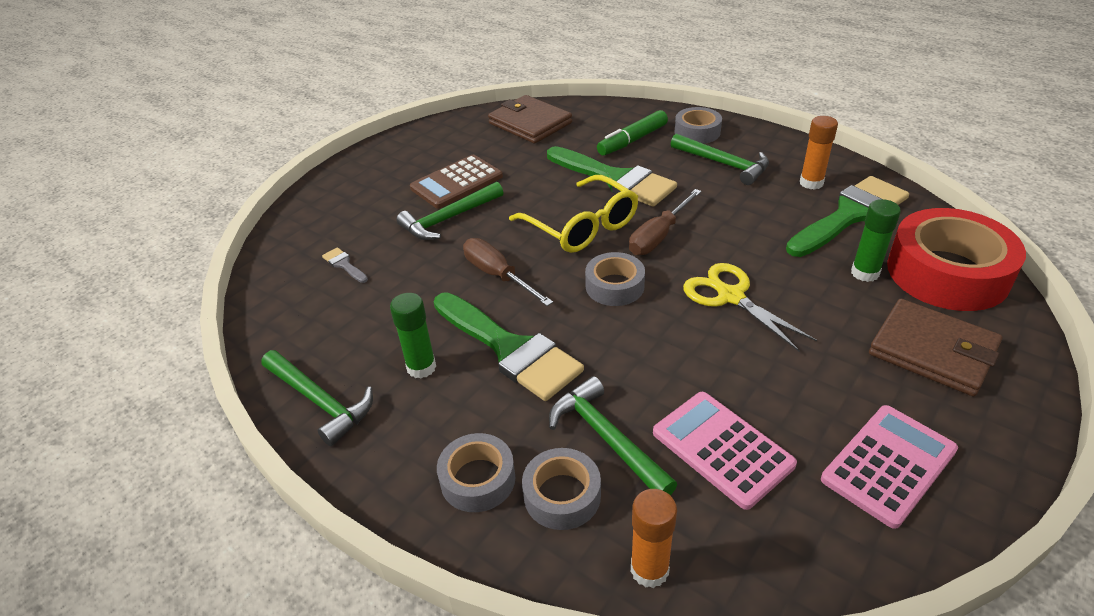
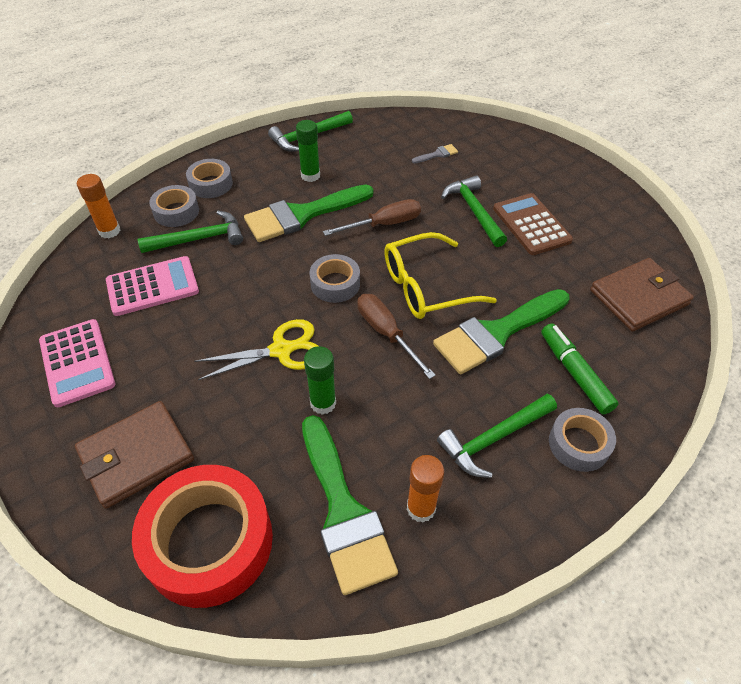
camera: 105 degrees right, 10 degrees up
green glue stick [851,199,901,282] -> green glue stick moved to [304,346,336,415]

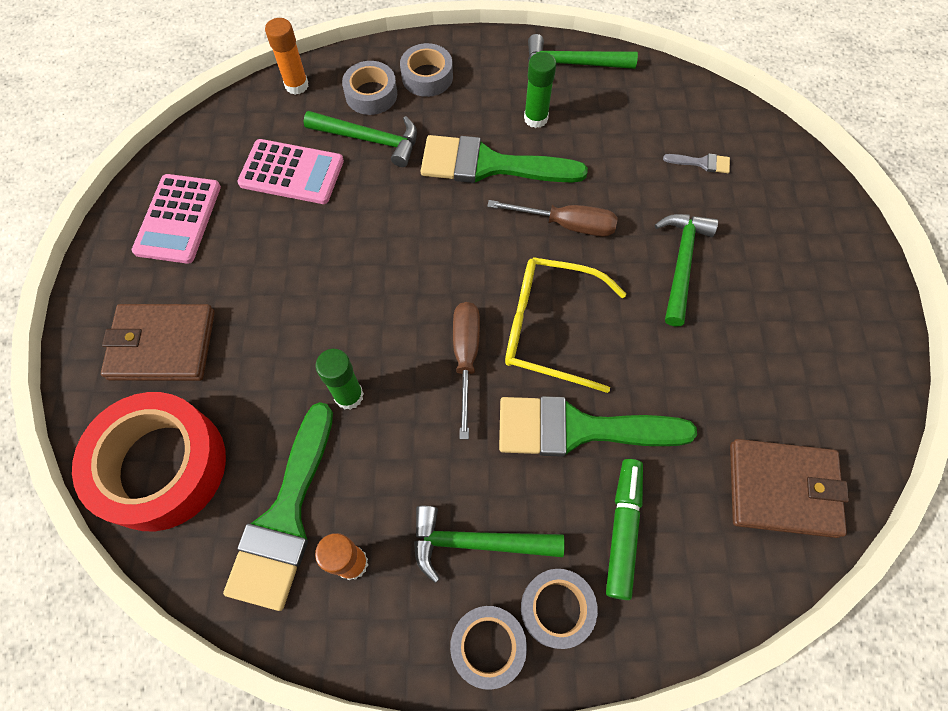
camera: 35 degrees right, 15 degrees up
yellow scissors [194,319,318,380] -> none
grey tape [309,254,360,303] -> grey tape moved to [450,606,527,690]
brown calculator [493,193,573,255] -> none

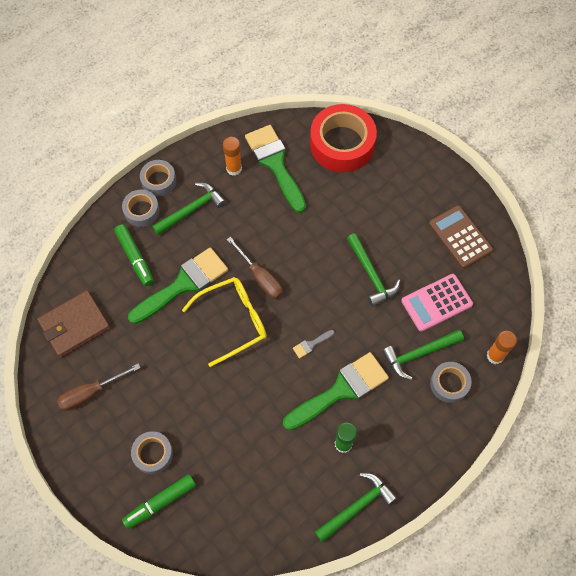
camera: 140 degrees right, 0 degrees up
brown wallet [101,304,215,381] -> none
pink calculator [132,174,221,264] -> brown calculator [429,205,493,269]
green glue stick [316,349,364,410] -> none
grey tape [400,43,453,97] -> grey tape moved to [131,431,173,474]
brown screwdriver [487,200,618,236] -> brown screwdriver moved to [57,364,140,411]
green hammer [655,214,718,326] -> green hammer moved to [347,233,400,307]
grey brush [663,154,730,173] -> grey brush moved to [293,330,335,359]
none -> green marker [122,474,196,529]

